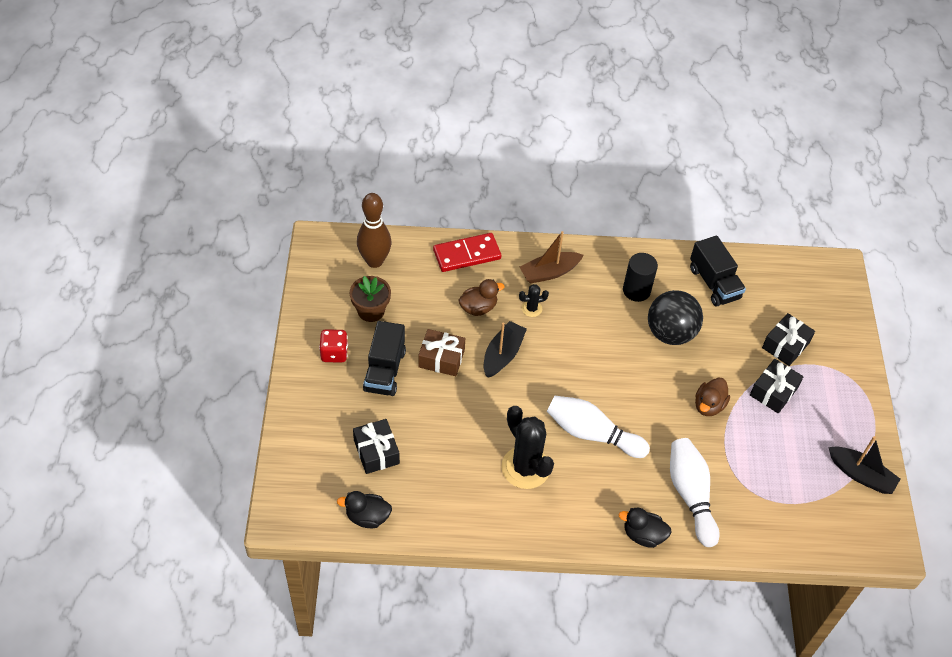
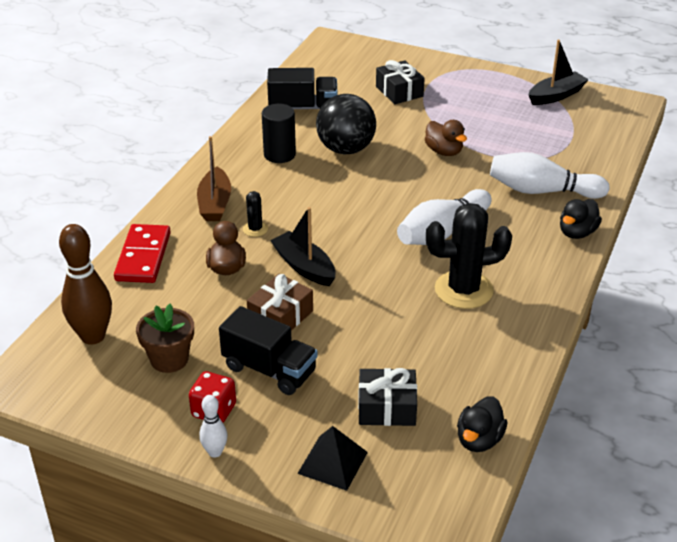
camera: 65 degrees left, 15 degrees down
black gift [750,359,804,413] -> none
none -> white bowling pin [199,395,228,458]
none -> black pyramid [297,426,368,491]

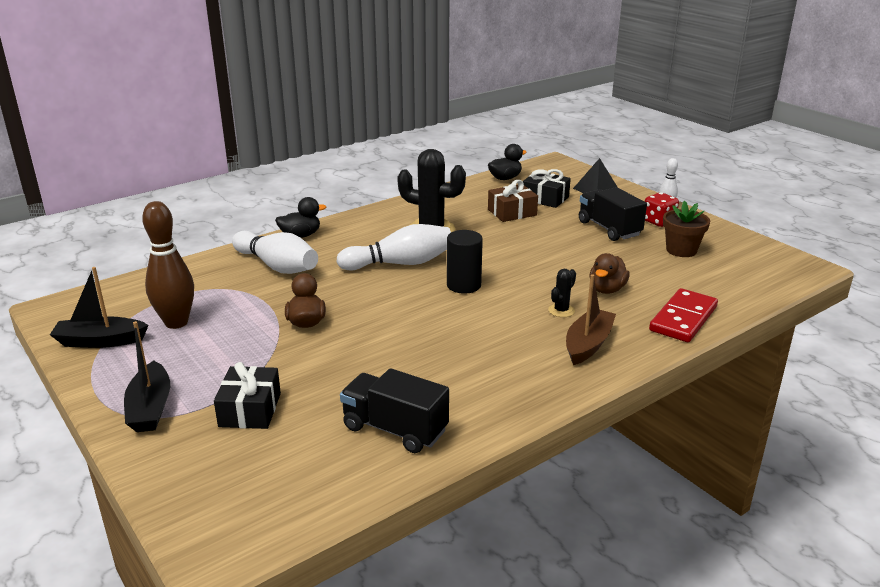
camera: 150 degrees left, 10 degrees down
brown bowling pin [59,224,112,345] -> brown bowling pin moved to [142,201,194,329]
brown gift [247,274,313,331] -> brown gift moved to [488,180,538,222]
black cylinder [262,104,296,163] -> black cylinder moved to [447,230,483,294]
black boat [270,207,336,286] -> black boat moved to [124,321,170,432]
black ball [316,94,376,154] -> none

